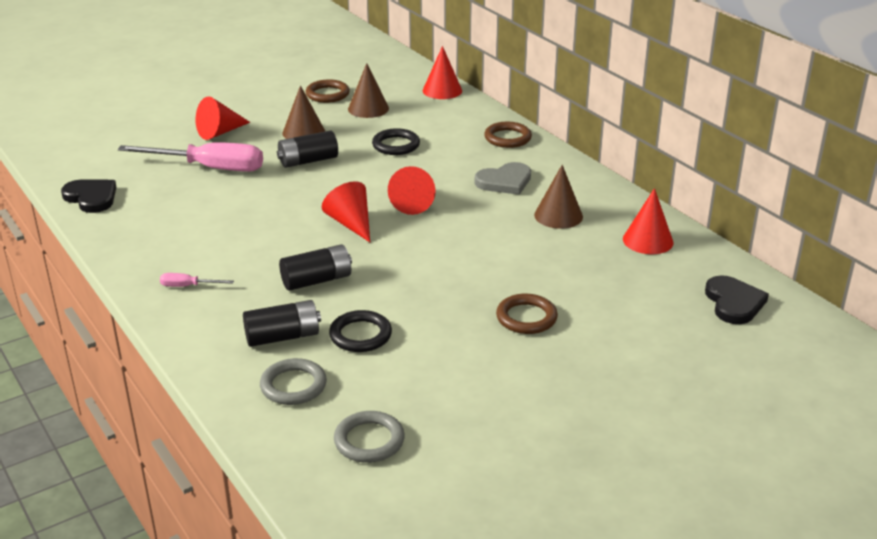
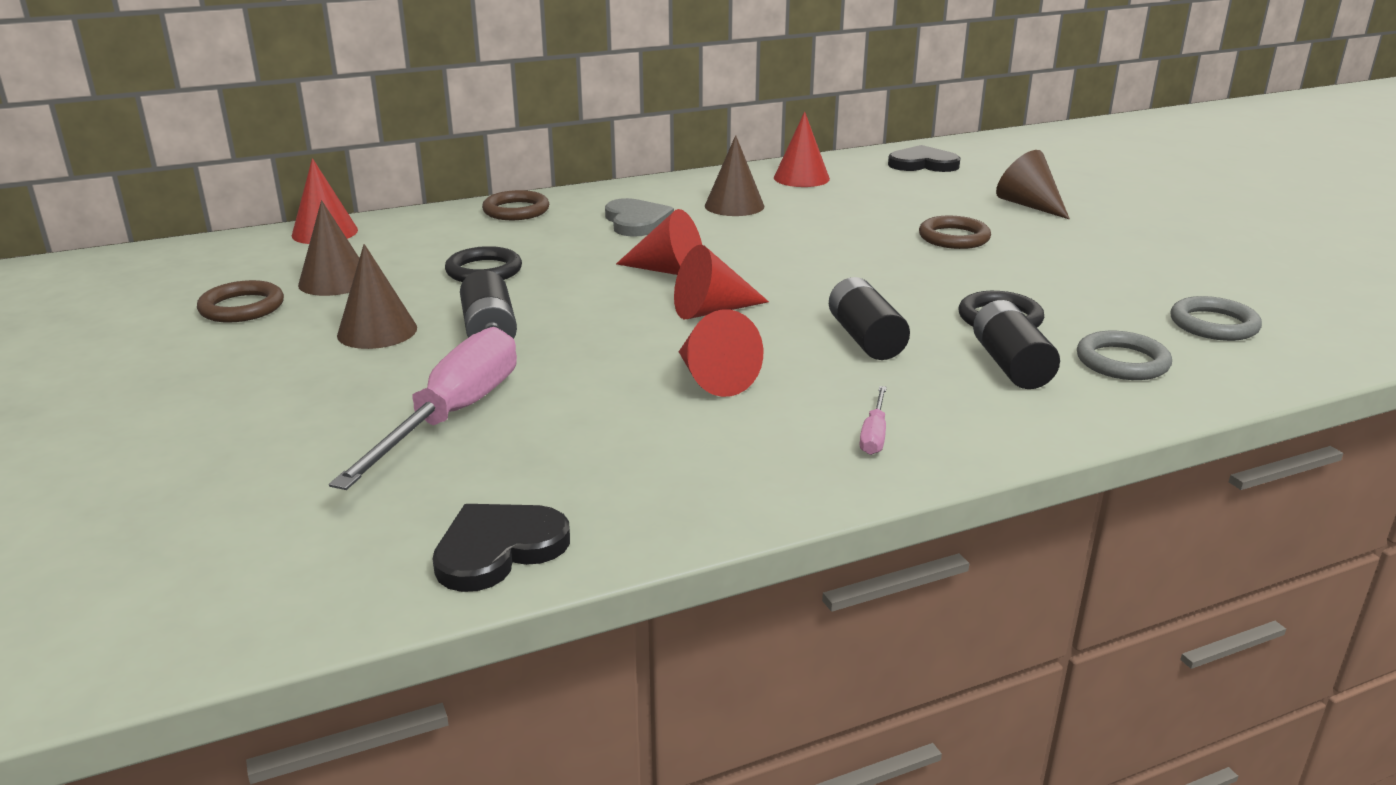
camera: 80 degrees left, 5 degrees down
red cone [196,96,250,140] -> red cone moved to [679,309,763,397]
none -> brown cone [996,150,1070,219]

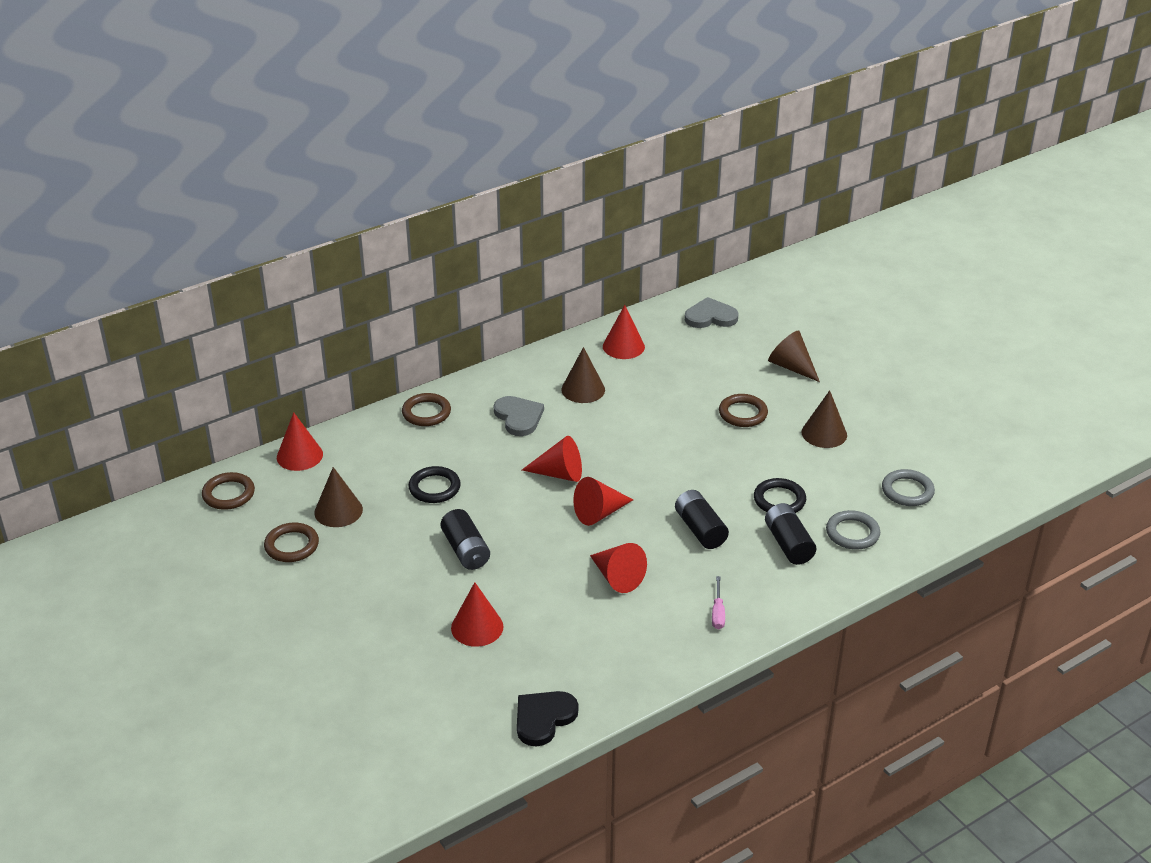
camera: 10 degrees left, 10 degrees up
pink screwdriver [329,327,517,490] -> red cone [451,582,503,647]
brown cone [337,244,417,349] -> brown cone moved to [802,390,847,448]
black heart [888,145,960,172] -> grey heart [685,297,739,328]
none -> brown ring [202,472,255,510]

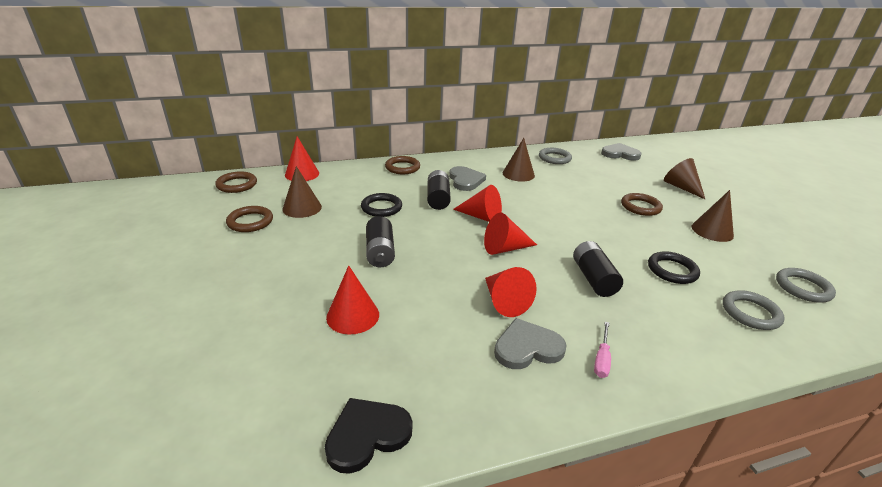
camera: 15 degrees right, 5 degrees down
red cone [603,305,645,359] -> grey ring [539,148,572,164]
black battery [765,503,816,565] -> black battery moved to [427,170,451,210]
none -> grey heart [494,318,567,369]

